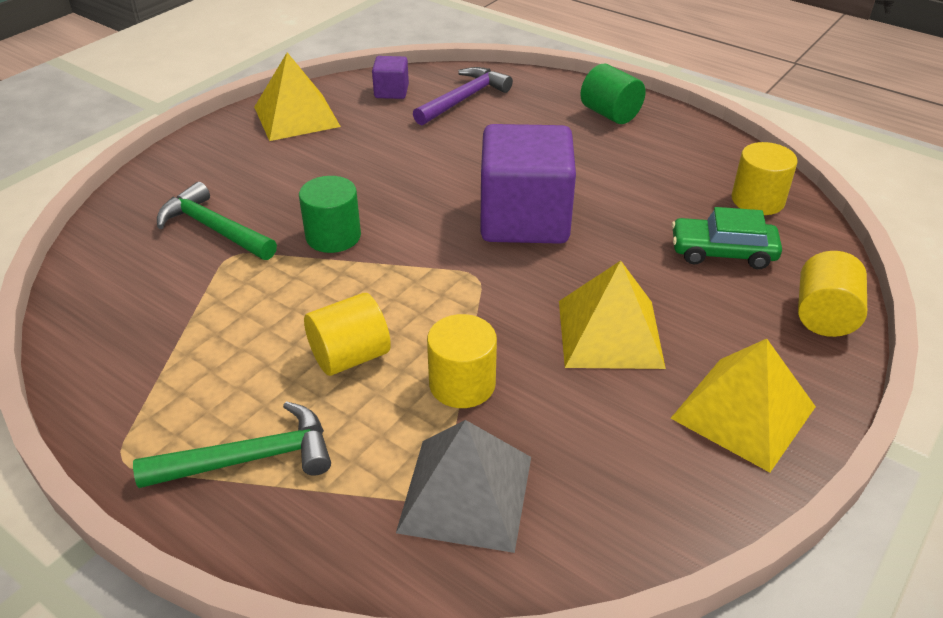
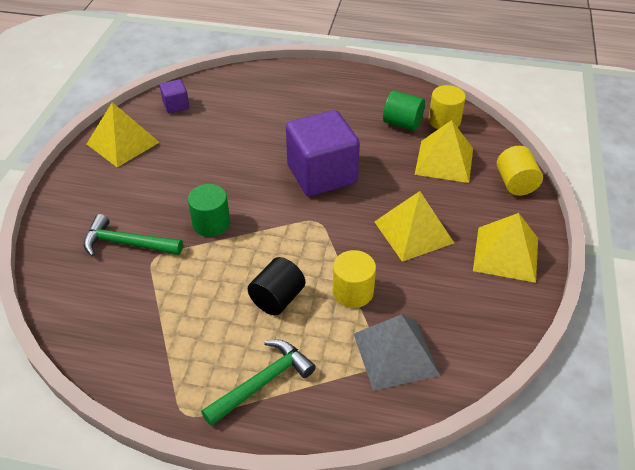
camera: 25 degrees left, 5 degrees up
yellow cylinder [304,293,391,376] -> black cylinder [248,257,305,315]
purple hammer [413,67,513,125] -> none
green cylinder [580,64,646,124] -> green cylinder moved to [383,90,425,131]
green car [672,207,782,269] -> yellow pyramid [414,120,473,183]

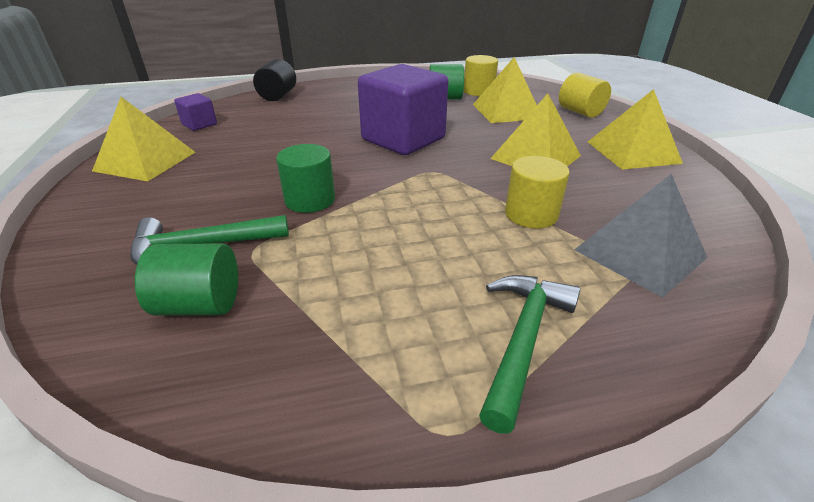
camera: 25 degrees left, 10 degrees down
black cylinder [248,257,305,315] -> black cylinder moved to [253,59,296,101]
none -> green cylinder [135,243,238,316]

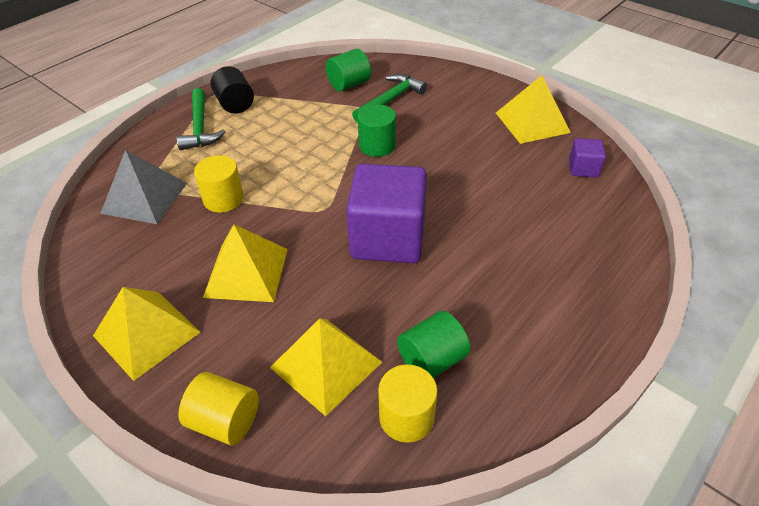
camera: 145 degrees right, 10 degrees up
black cylinder [253,59,296,101] -> black cylinder moved to [211,66,254,114]

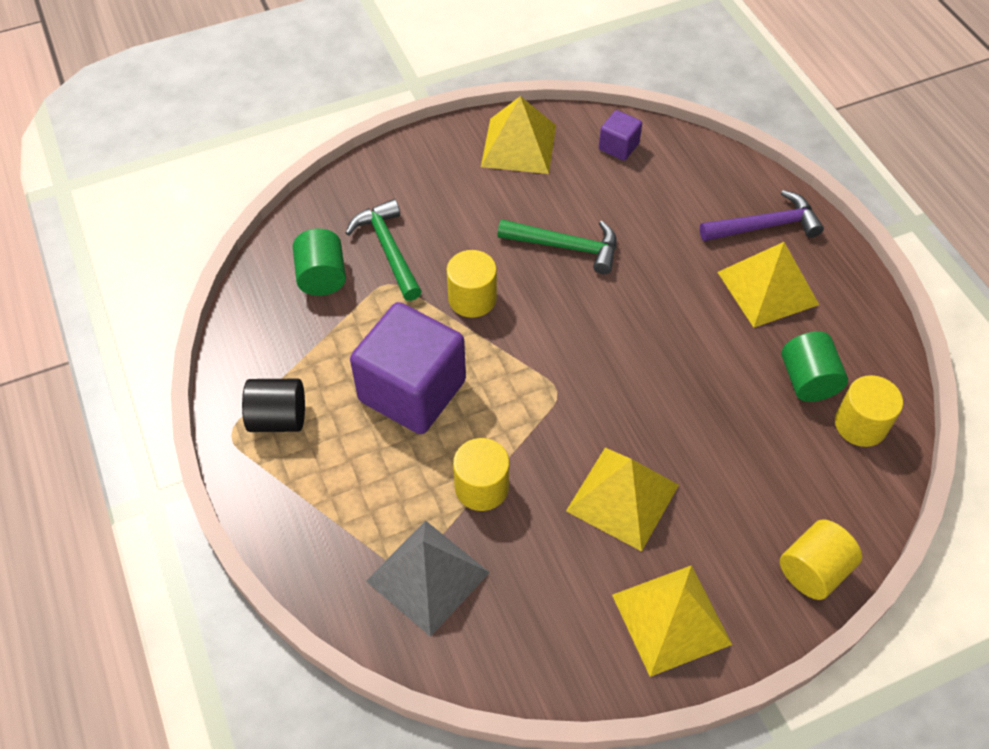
camera: 65 degrees left, 10 degrees up
green hammer [177,88,226,150] -> green hammer moved to [497,219,616,274]
yellow pyramid [270,318,382,416] -> yellow pyramid moved to [718,242,819,328]
purple cube [346,164,427,263] -> purple cube moved to [350,302,466,434]
green cylinder [358,104,396,157] -> yellow cylinder [447,250,497,318]
none -> purple hammer [700,190,824,241]

